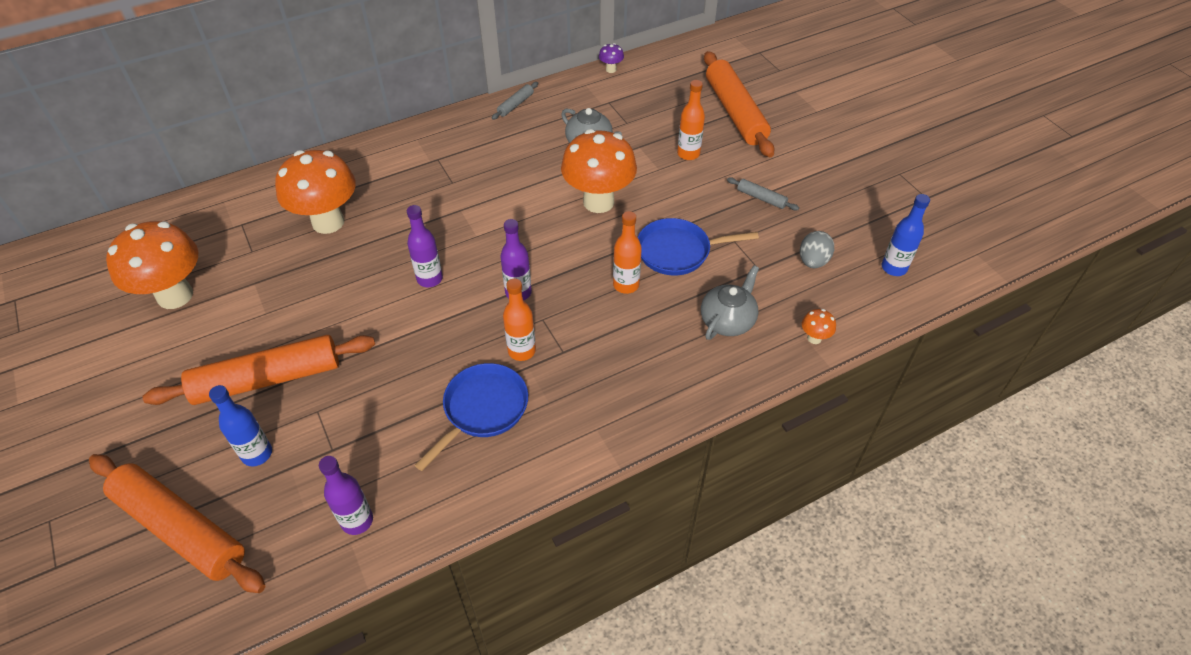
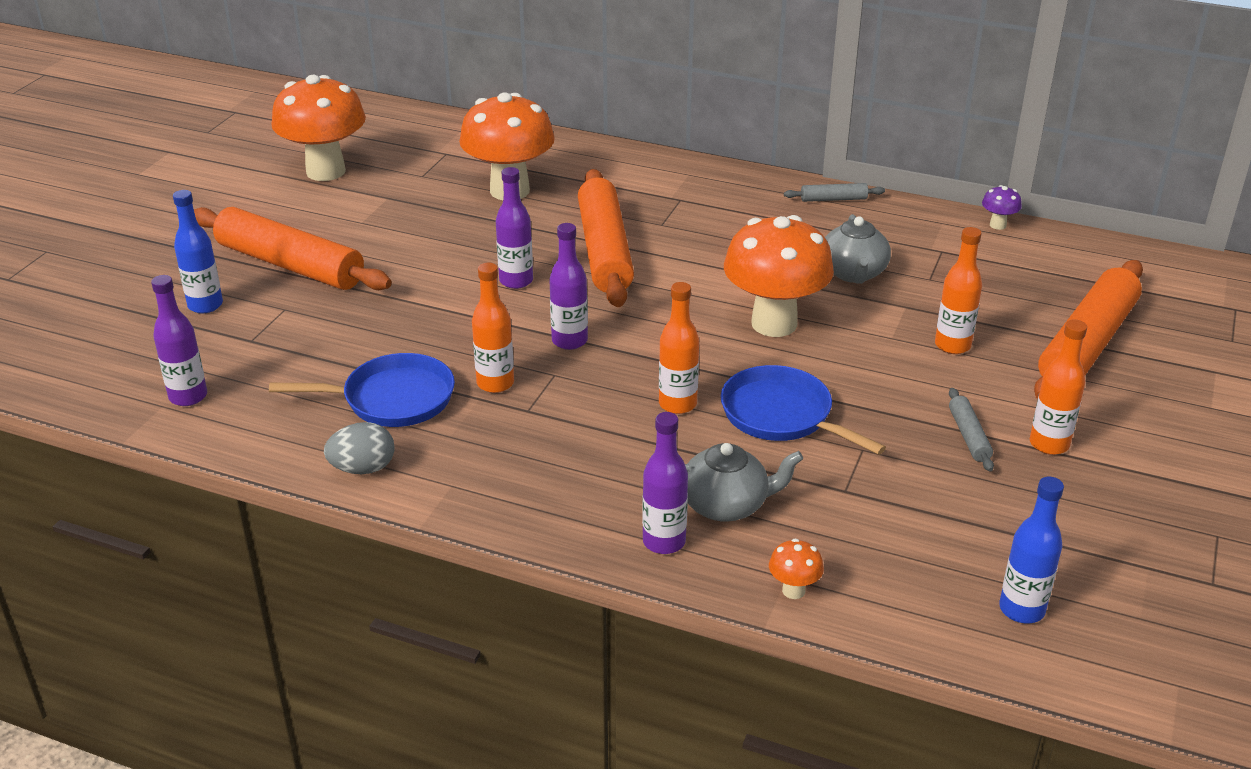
camera: 50 degrees right, 15 degrees down
orange rolling pin [89,454,265,593] -> orange rolling pin moved to [578,169,634,307]
grey egg [800,231,834,268] -> grey egg moved to [324,422,394,474]
none -> purple bottle [642,412,688,554]
none -> orange bottle [1030,319,1087,455]

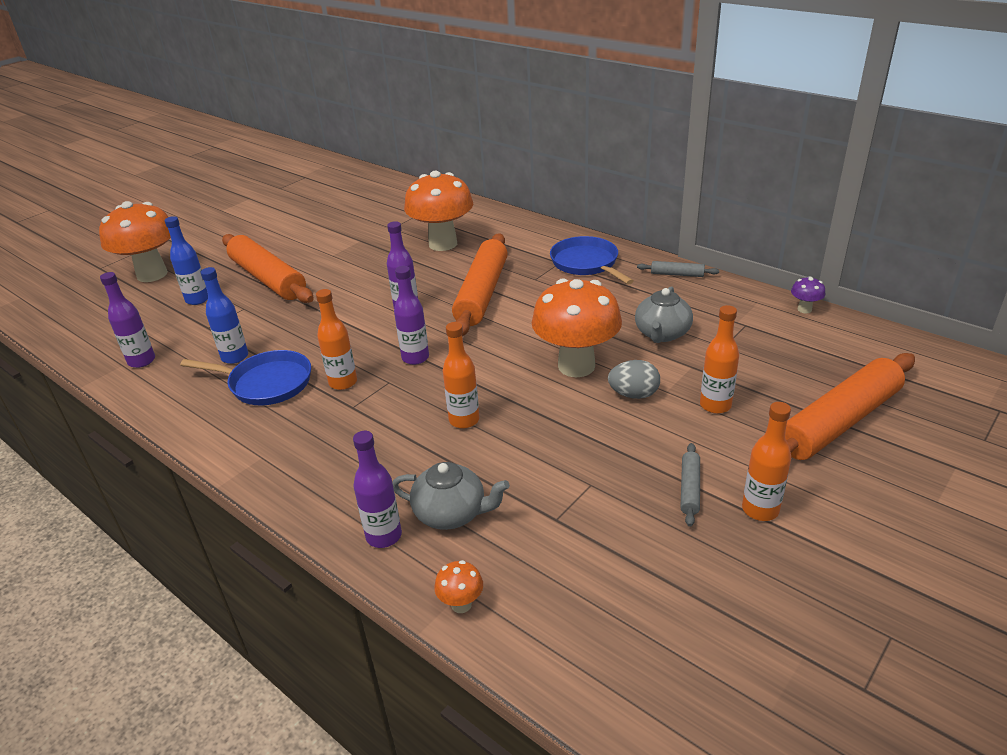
camera: 20 degrees right, 0 degrees up
orange mushroom [271,75,366,181] -> orange mushroom moved to [99,201,171,282]
grey egg [324,422,394,474] -> grey egg moved to [608,360,660,399]
blue pan [721,365,886,455] -> blue pan moved to [550,236,634,284]
blue bottle [999,477,1064,623] -> blue bottle moved to [201,267,248,364]

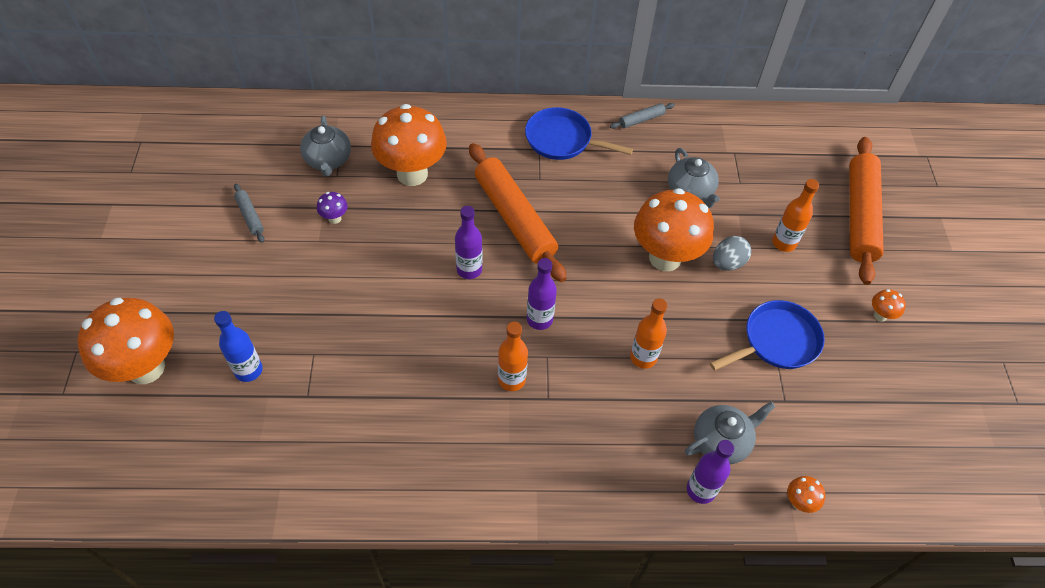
camera: 45 degrees left, 20 degrees up
purple bottle [100,272,155,368] -> none
blue pan [180,350,311,405] -> blue pan moved to [710,300,825,370]
blue bottle [201,267,248,364] -> none
orange rolling pin [222,234,314,303] -> none
grey rolling pin [681,443,700,527] -> grey rolling pin moved to [234,183,264,243]
orange bottle [742,402,791,521] -> orange mushroom [872,289,906,322]
purple mushroom [791,276,825,313] -> purple mushroom moved to [317,192,348,224]
none -> grey teapot [300,115,351,177]

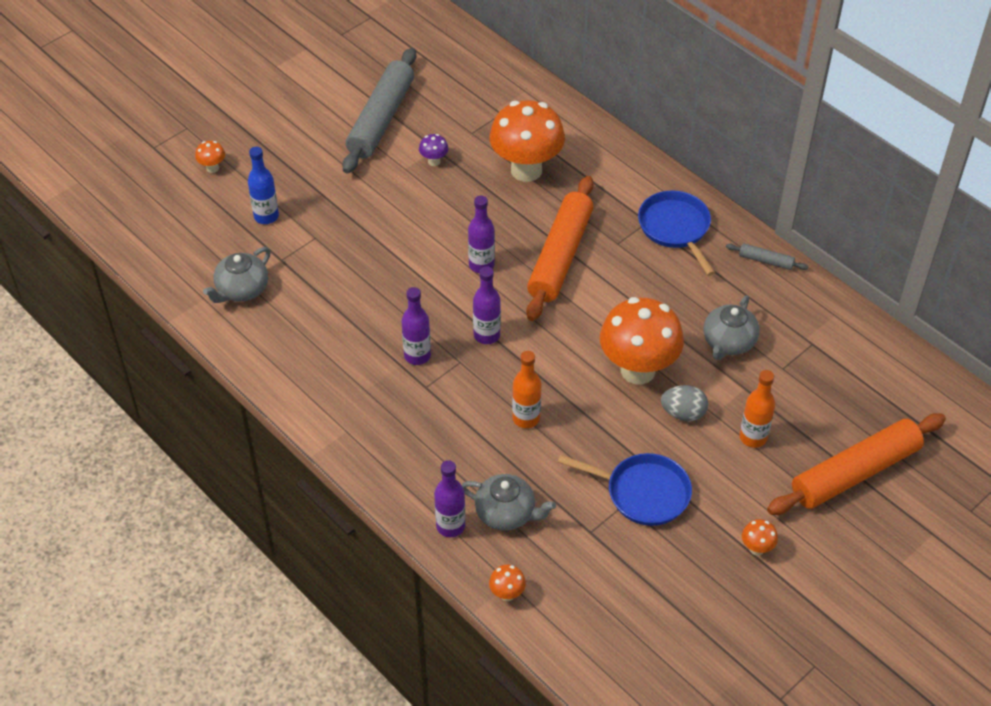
camera: 50 degrees right, 5 degrees down
orange mushroom [78,298,174,384] -> orange mushroom [195,141,225,173], size x0.40
grey rolling pin [234,183,264,243] -> grey rolling pin [342,48,416,174], size x2.35
grey teapot [300,115,351,177] -> grey teapot moved to [203,247,270,303]
orange bottle [498,322,528,391] -> purple bottle [401,287,431,365]

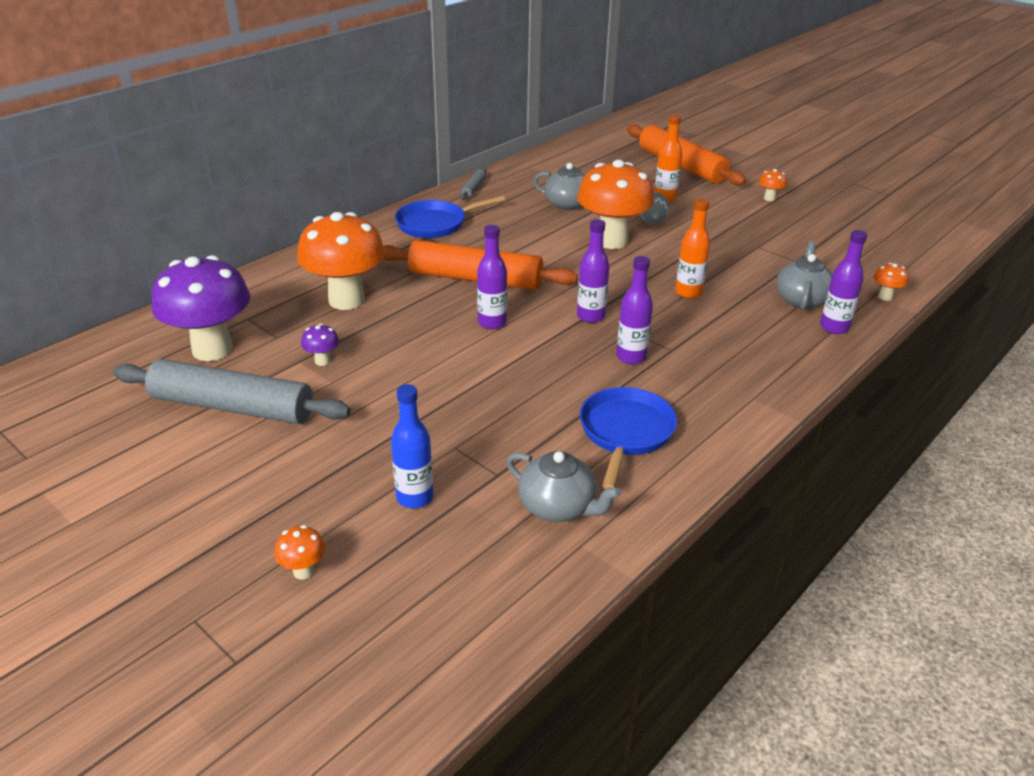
camera: 95 degrees left, 15 degrees down
blue pan [558,453,692,526] -> blue pan moved to [580,387,677,489]
none -> purple mushroom [152,255,250,361]

